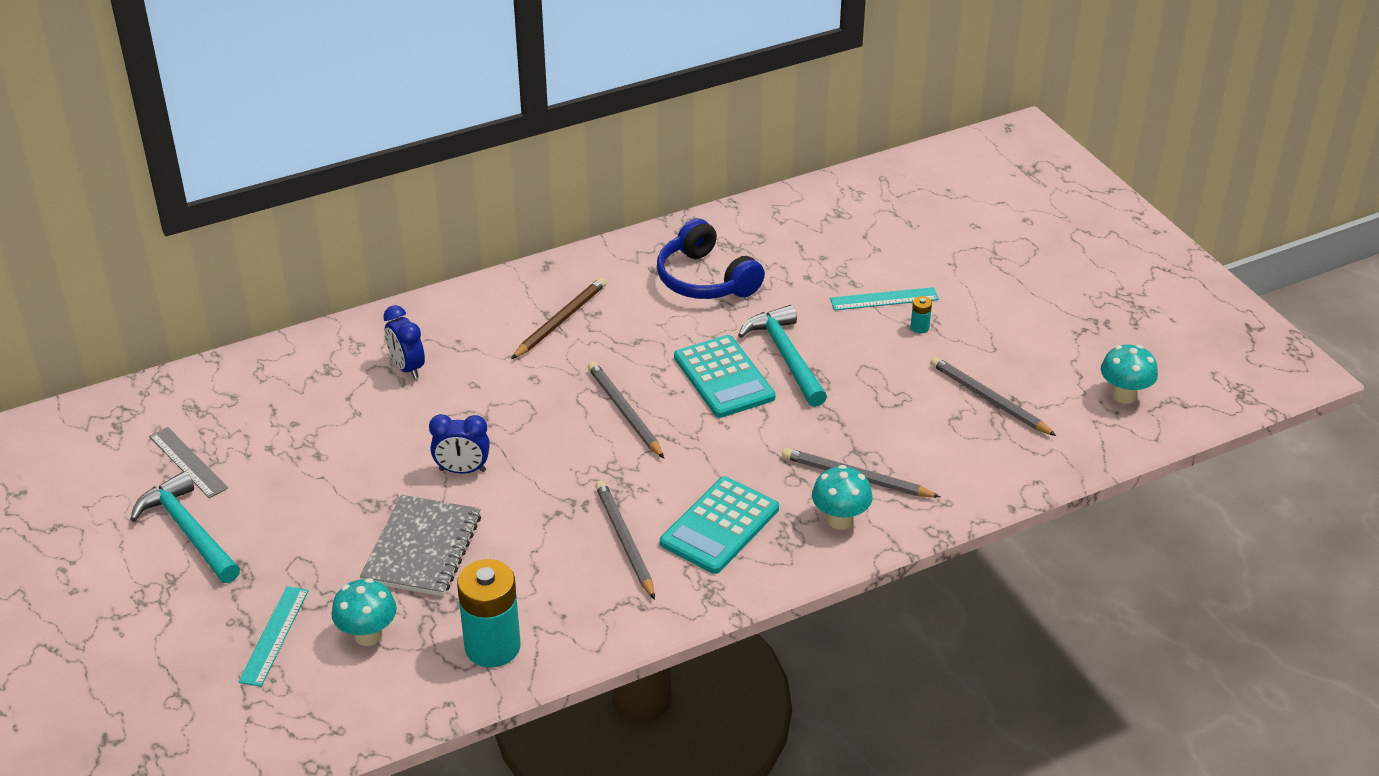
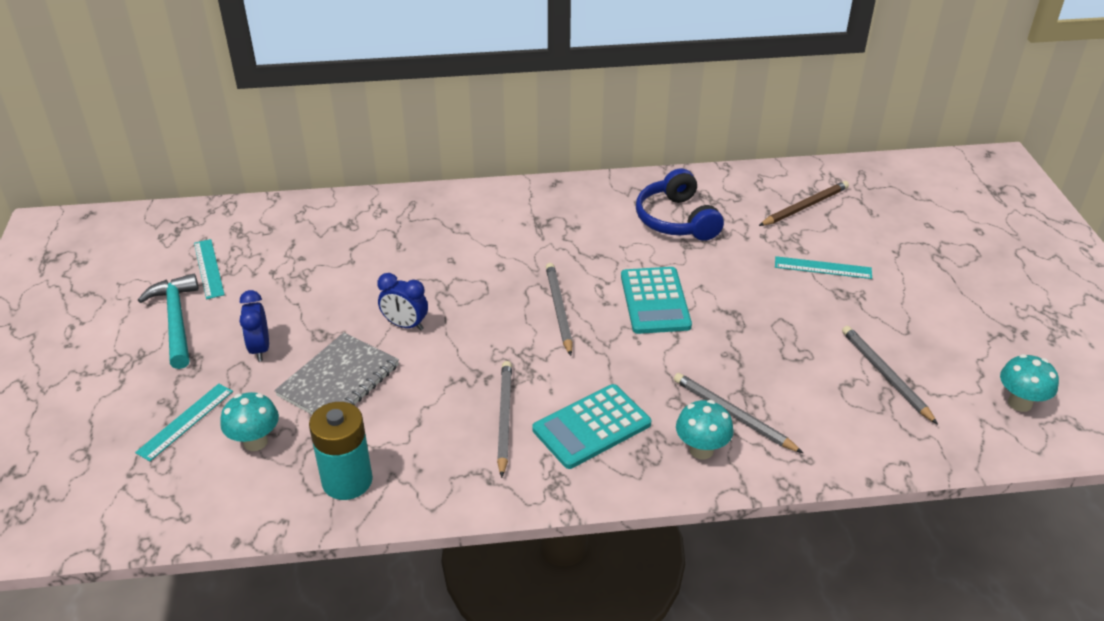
camera: 20 degrees right, 0 degrees up
grey ruler [149,427,228,498] -> turquoise ruler [194,239,225,299]
blue clock [383,305,425,379] -> blue clock moved to [240,290,269,361]
brown pencil [511,277,607,359] -> brown pencil moved to [759,181,849,226]
turquoise hammer [738,305,827,407] -> none
turquoise battery [911,296,932,333] -> none

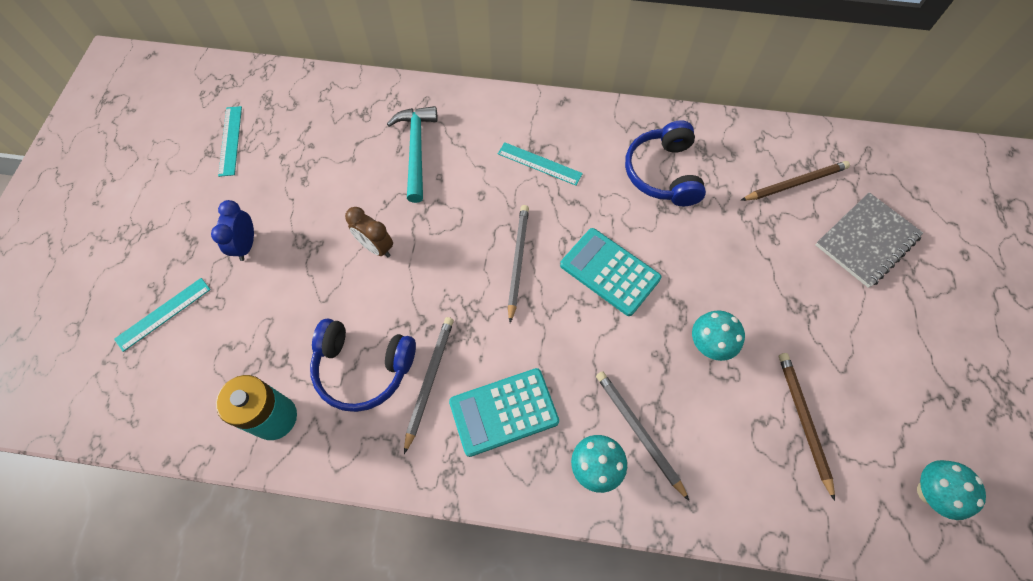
camera: 15 degrees right, 25 degrees up
turquoise hammer [138,274,199,369] -> turquoise hammer moved to [387,106,438,203]
turquoise mushroom [220,392,279,451] -> turquoise mushroom moved to [692,310,745,361]
grey notebook [274,332,399,415] -> grey notebook moved to [816,192,923,288]
blue clock [378,273,428,331] -> brown clock [345,207,393,257]
turquoise calculator [621,267,692,334] -> turquoise calculator turned 120 degrees clockwise [560,228,661,316]
turquoise ruler [775,256,872,279] -> turquoise ruler moved to [498,142,583,185]
grey pencil [842,326,938,425] -> brown pencil [779,353,835,501]
none -> blue headphones [310,319,416,412]

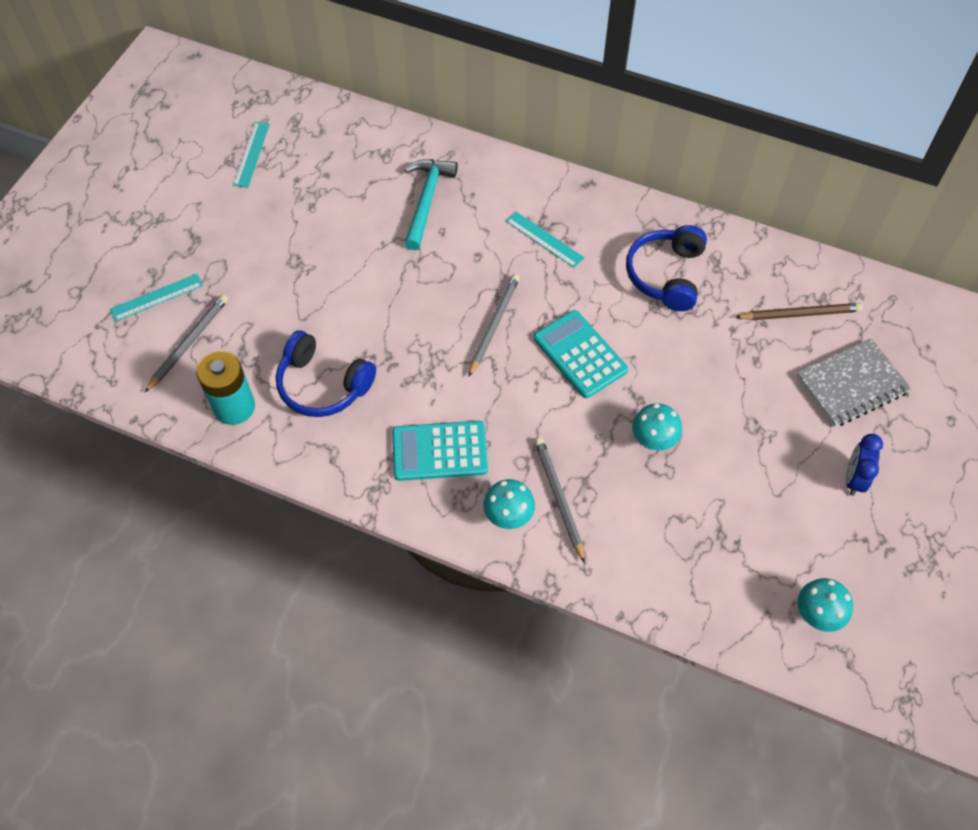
camera: 15 degrees right, 5 degrees down
blue clock [211,200,254,261] -> blue clock moved to [846,434,883,496]
brown clock [345,207,393,257] -> none
grey pencil [404,317,454,454] -> grey pencil moved to [144,294,228,393]
brown pencil [779,353,835,501] -> none

